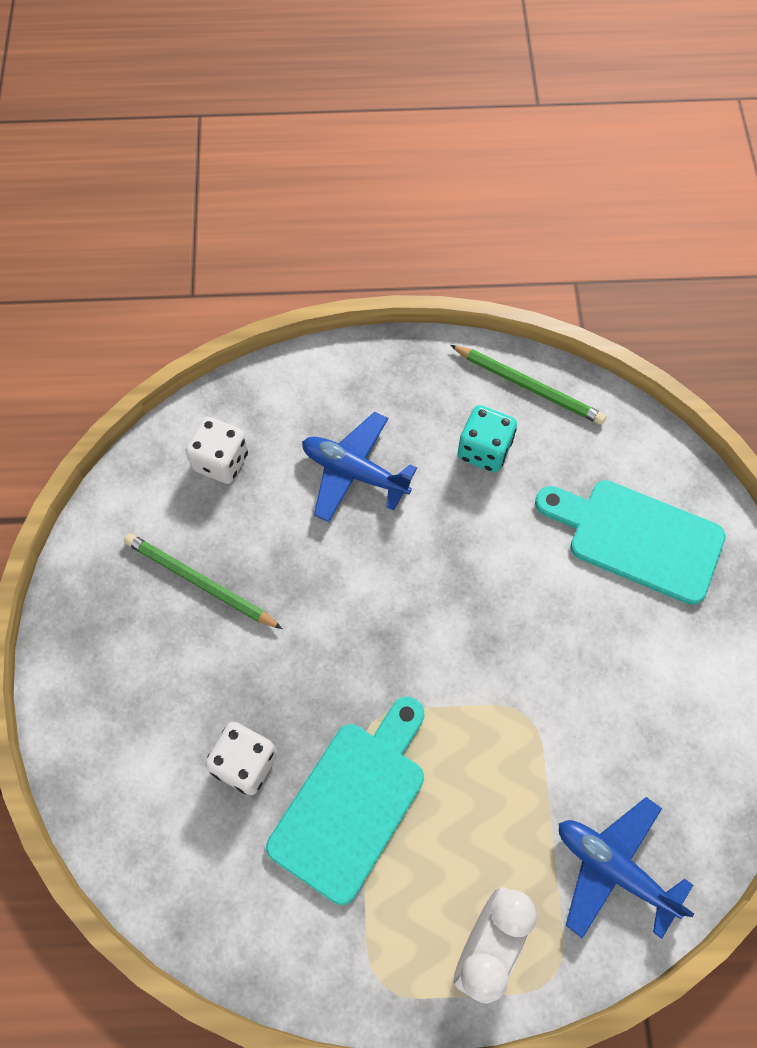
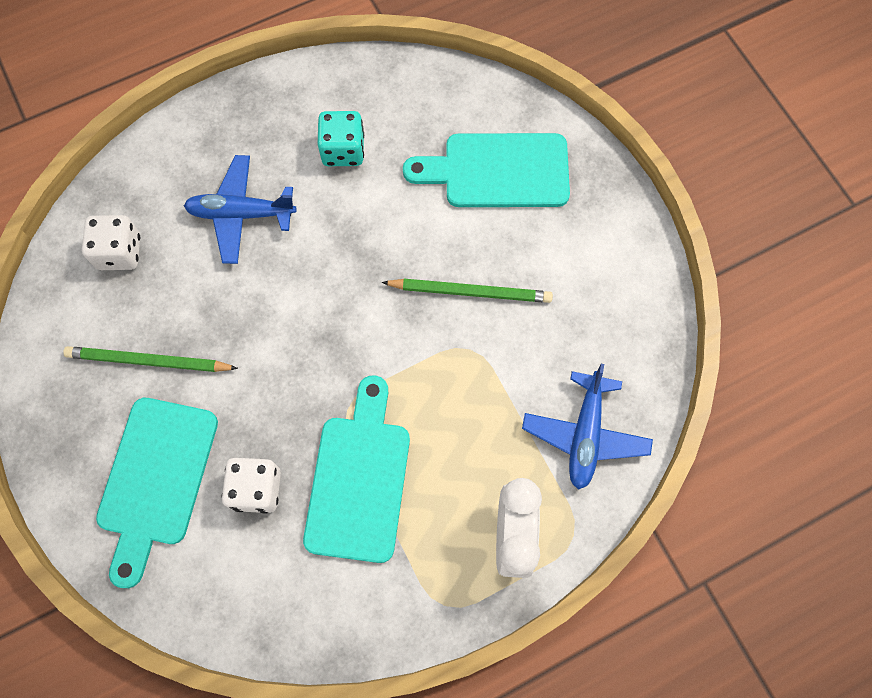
camera: 25 degrees left, 5 degrees up
green pencil [450,345,606,425] -> green pencil moved to [382,279,553,303]
blue plane [559,797,694,939] -> blue plane turned 90 degrees counterclockwise [522,364,653,490]
none -> turquoise cutting board [96,398,218,588]

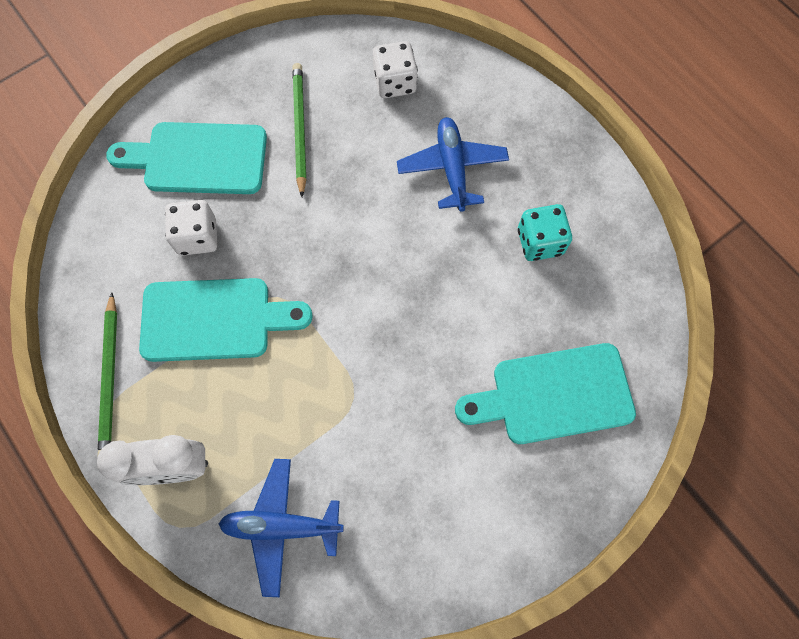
camera: 80 degrees right, 0 degrees up
green pencil [382,279,553,303] -> green pencil moved to [98,293,117,455]
turquoise cutting board [403,133,570,207] -> turquoise cutting board turned 90 degrees counterclockwise [455,343,636,444]

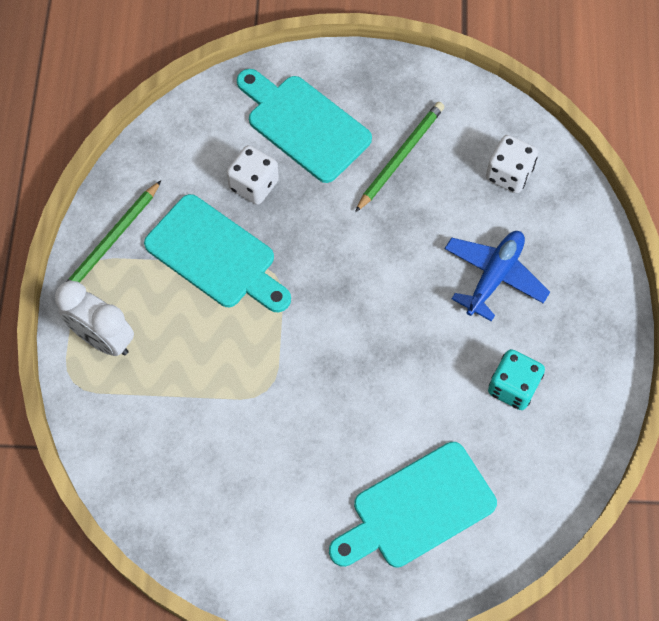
camera: 40 degrees right, 5 degrees down
blue plane [219,459,344,597] -> none
turquoise cutting board [455,343,636,444] -> turquoise cutting board turned 60 degrees counterclockwise [329,442,497,568]

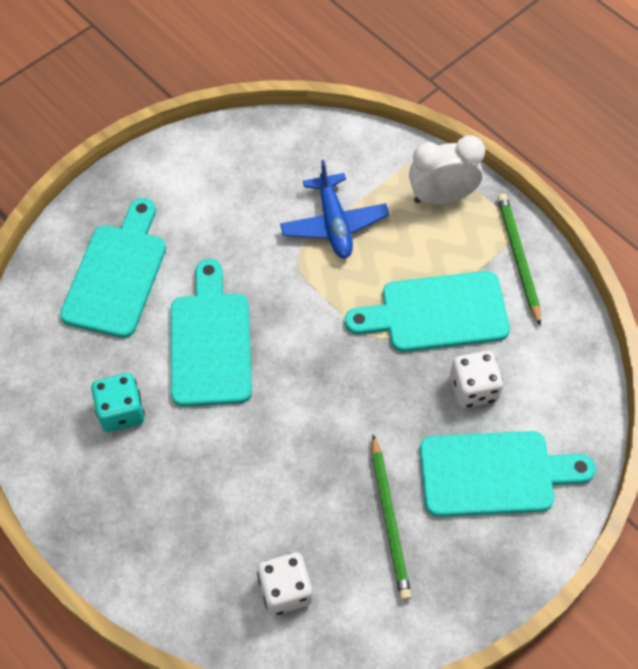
camera: 135 degrees right, 5 degrees down
blue plane [444,231,550,321] -> blue plane moved to [280,160,389,258]
none -> turquoise cutting board [171,259,252,407]

